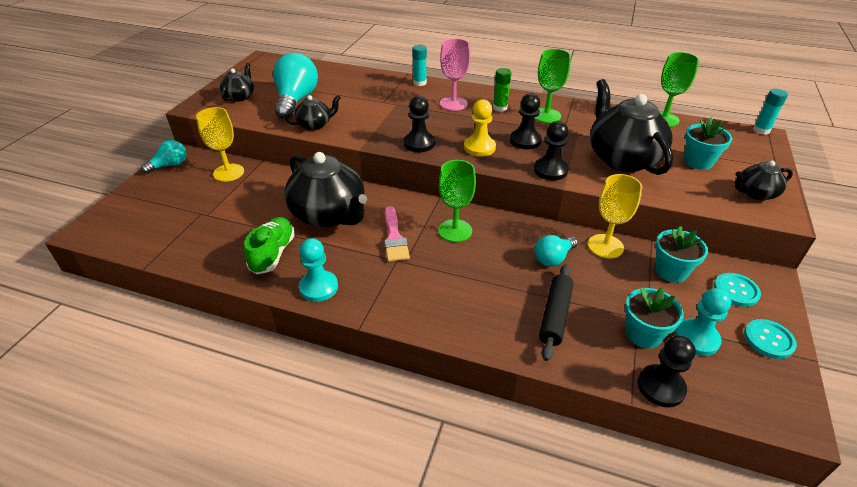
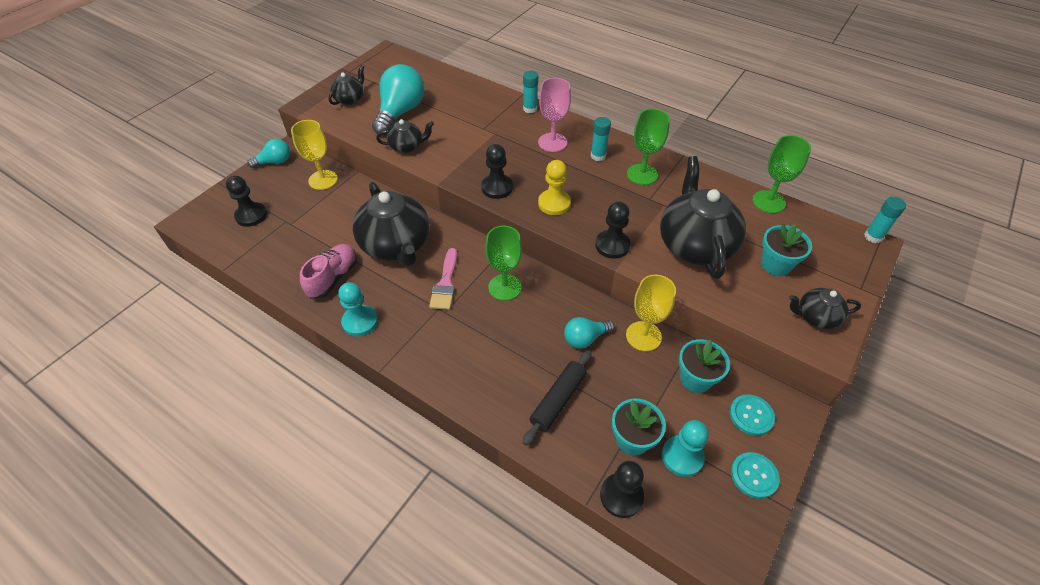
camera: 15 degrees right, 10 degrees up
green shoe [244,217,295,274] -> pink shoe [300,244,357,298]
green glue stick [493,68,511,112] -> turquoise glue stick [591,117,611,161]
black pawn [510,93,542,149] -> black pawn moved to [226,176,267,227]

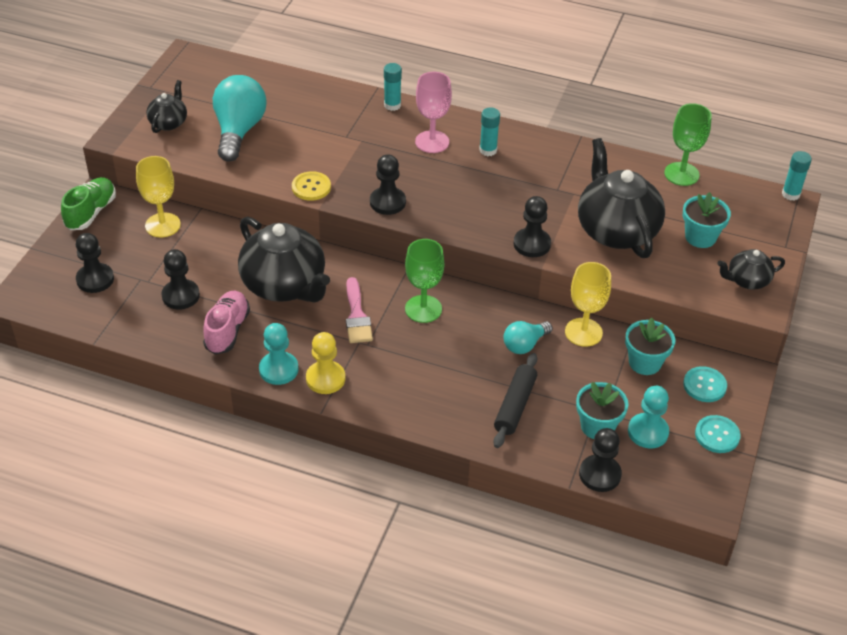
camera: 15 degrees left, 5 degrees down
turquoise light bulb [247,139,290,168] -> green shoe [61,177,116,230]
black teapot [376,119,434,153] -> none
yellow pawn [538,160,571,215] -> yellow pawn moved to [306,332,345,394]
green goblet [627,109,670,185] -> none
none -> black pawn [161,249,200,310]
none -> yellow button [292,171,331,201]

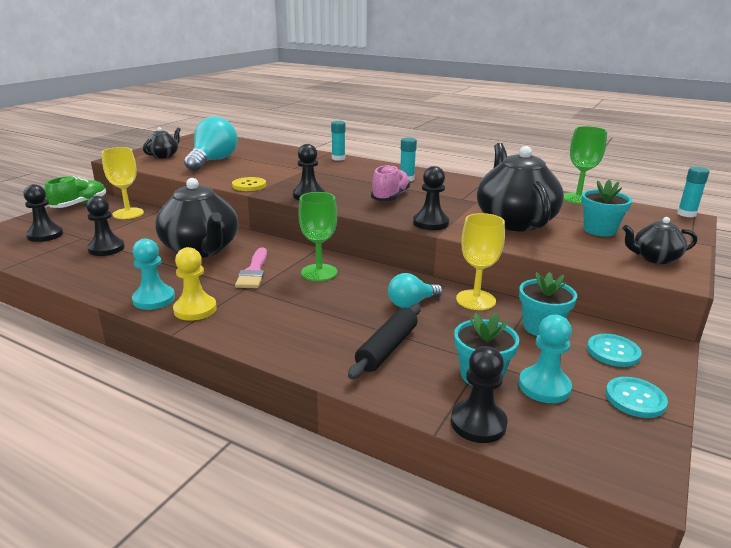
camera: 10 degrees right, 20 degrees down
pink shoe [203,291,250,354] -> pink shoe moved to [371,165,411,201]
pink goblet [415,72,452,153] -> none

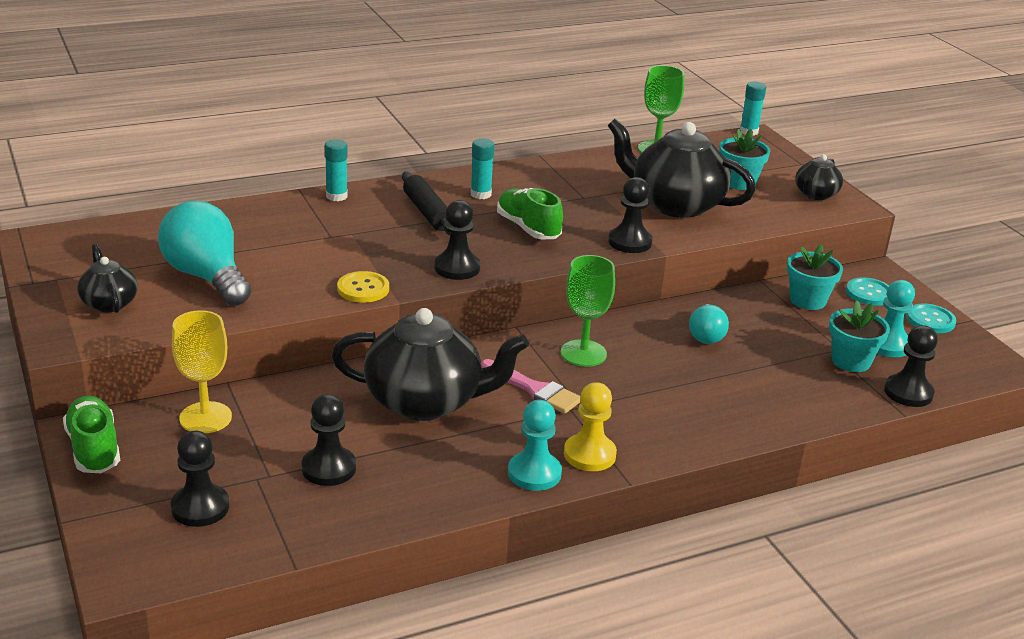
camera: 55 degrees left, 5 degrees up
black rolling pin [348,304,421,379] -> black rolling pin moved to [402,172,451,235]
pink shoe [371,165,411,201] -> green shoe [497,188,563,239]
yellow goblet [456,213,505,310] -> none

